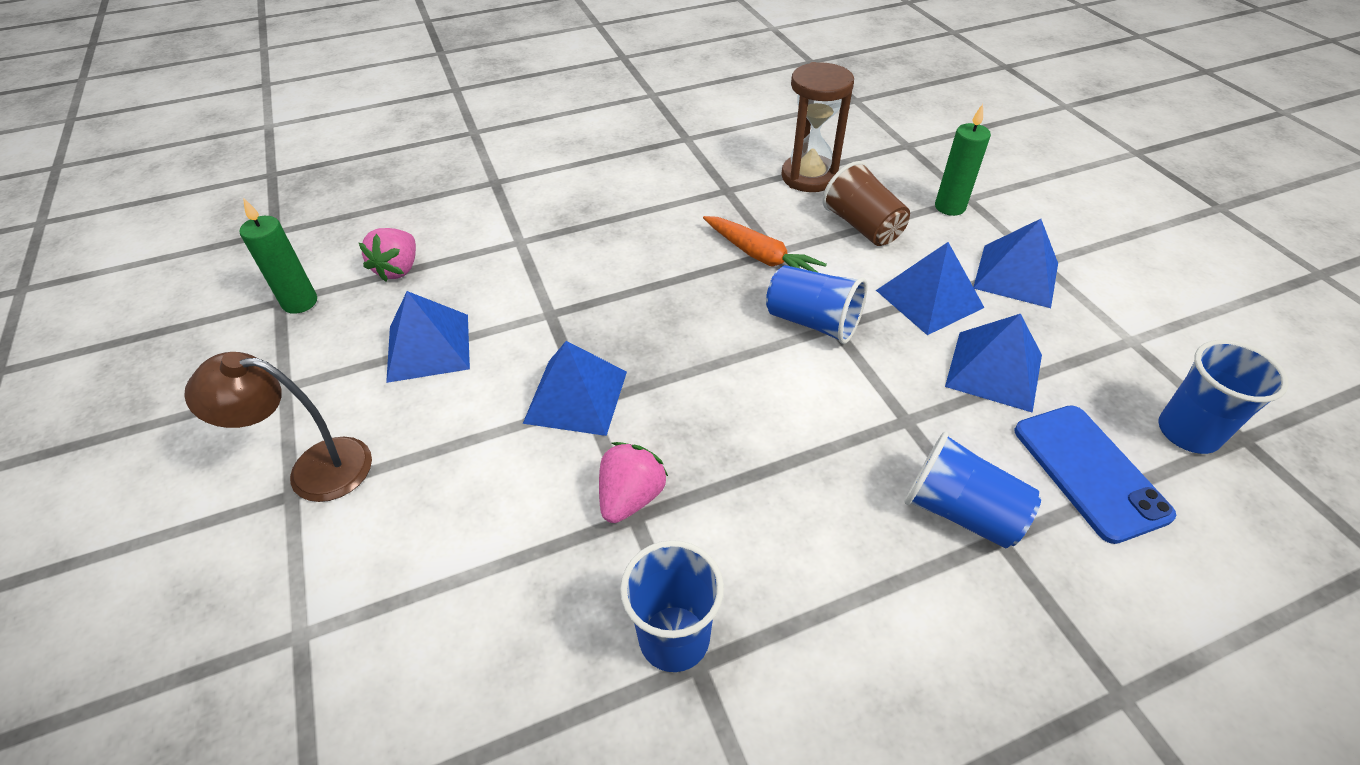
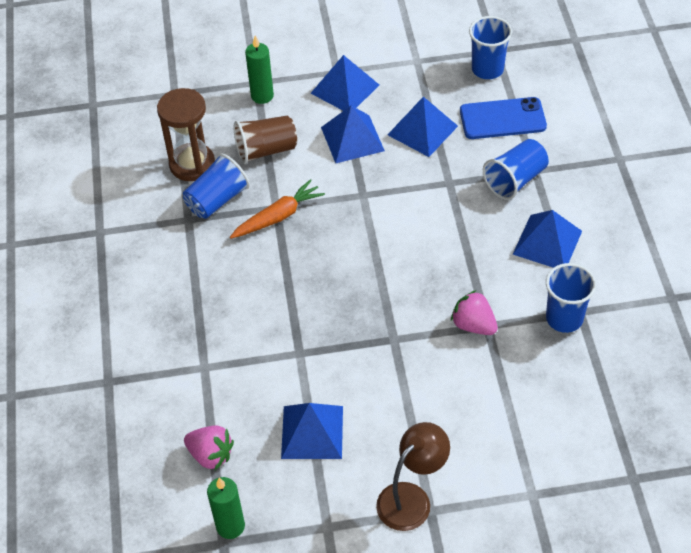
camera: 75 degrees left, 5 degrees up
brown lamp [184,352,372,502] -> brown lamp turned 150 degrees counterclockwise [376,422,450,531]
blue pyramid [523,341,627,436] -> blue pyramid moved to [512,210,582,268]
blue cup [766,265,867,344] -> blue cup moved to [183,153,250,219]

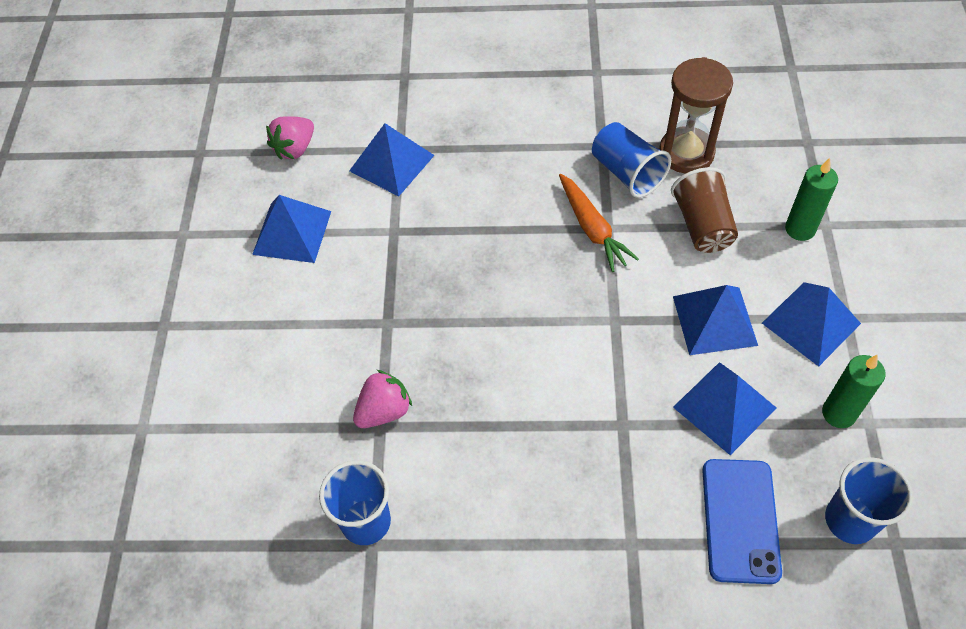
camera: 100 degrees right, 5 degrees up
green candle [207,477,245,539] -> green candle moved to [822,354,886,428]
brown lamp [376,422,450,531] -> none
blue cup [483,139,549,200] -> none
blue pyramid [512,210,582,268] -> blue pyramid moved to [349,123,435,196]

